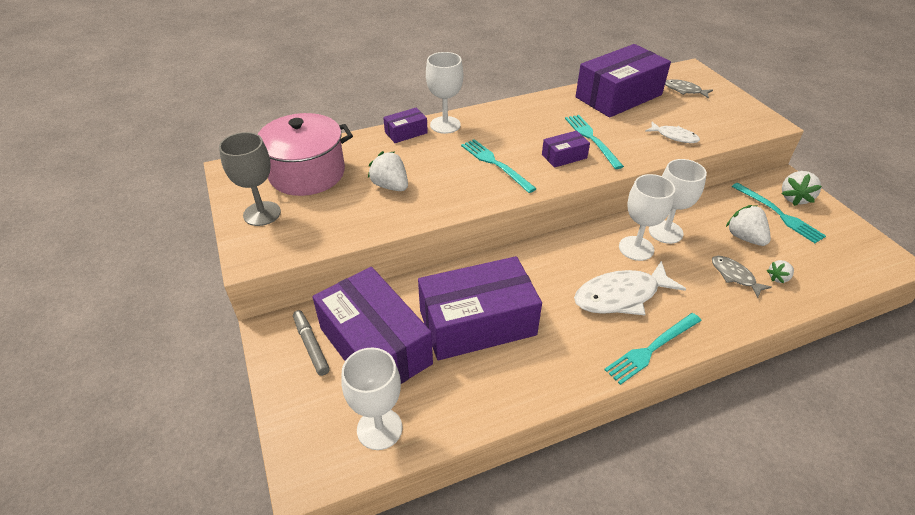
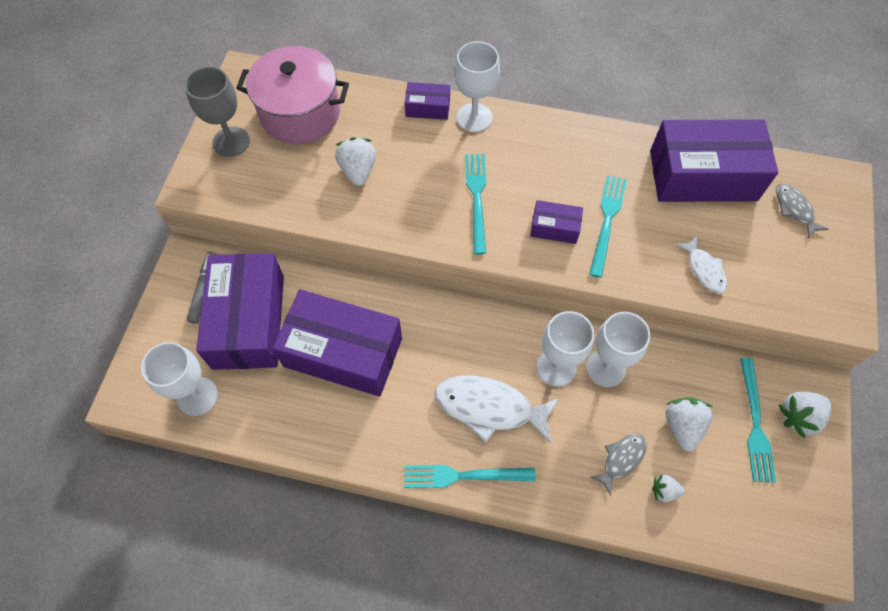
camera: 35 degrees right, 20 degrees up
grey fish [712,256,772,298] -> grey fish turned 45 degrees clockwise [590,434,647,496]

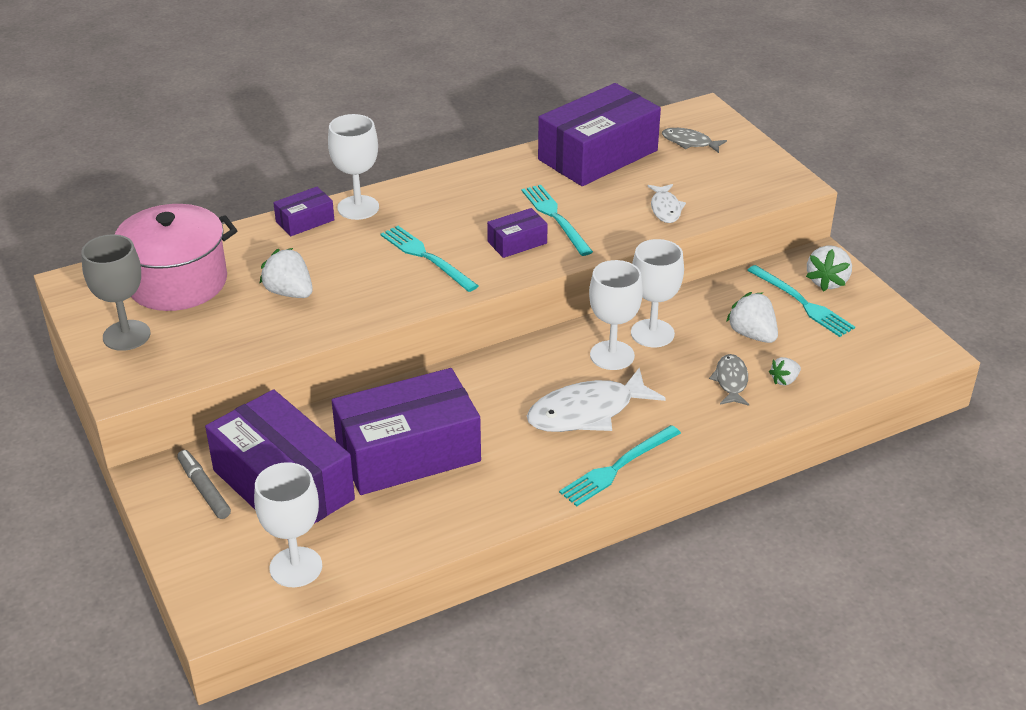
camera: 40 degrees left, 25 degrees down
white fish [675,236,727,294] -> white fish turned 60 degrees clockwise [647,184,686,223]

